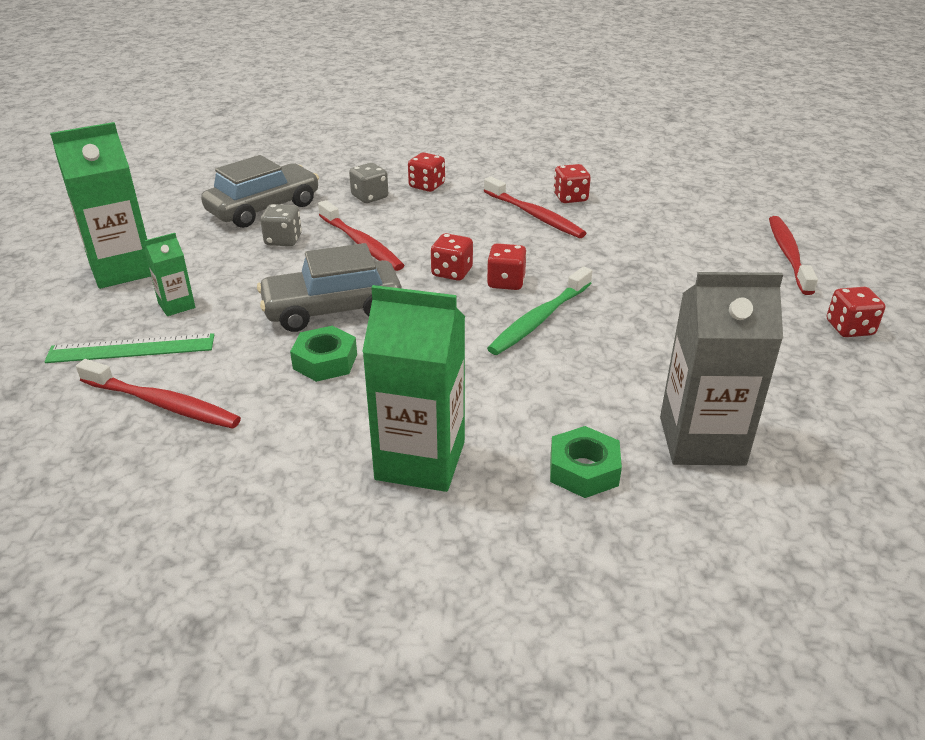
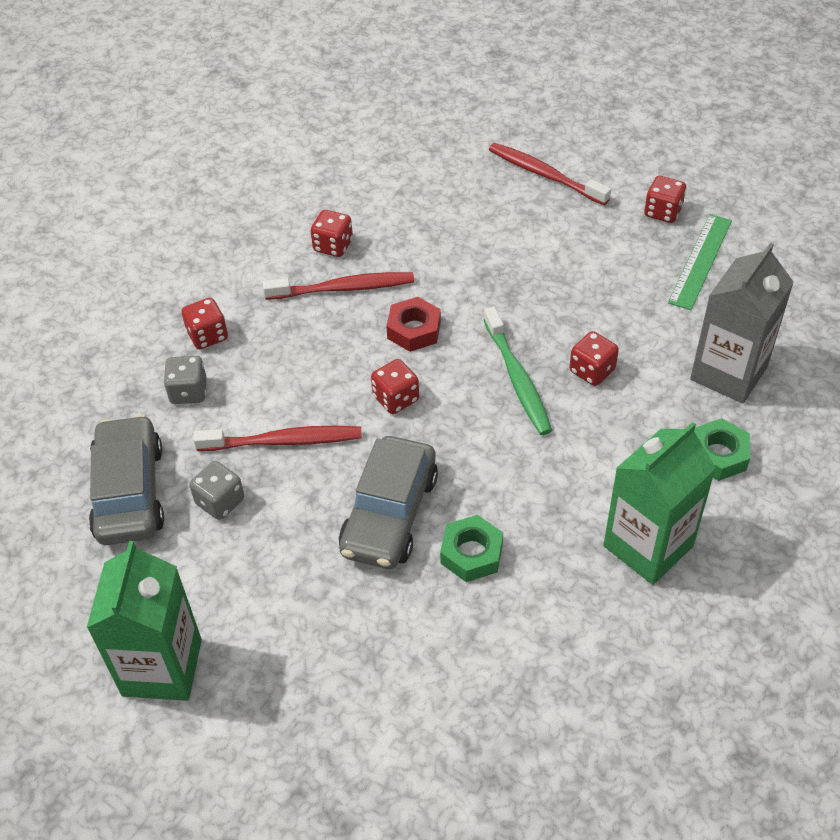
camera: 55 degrees left, 15 degrees up
green ruler [44,333,214,363] -> green ruler moved to [668,214,732,310]
red toothbrush [76,359,241,429] -> none
green carton [144,233,195,316] -> none
red dice [487,243,527,290] -> red dice moved to [570,331,619,386]
none -> red nut [386,297,441,352]

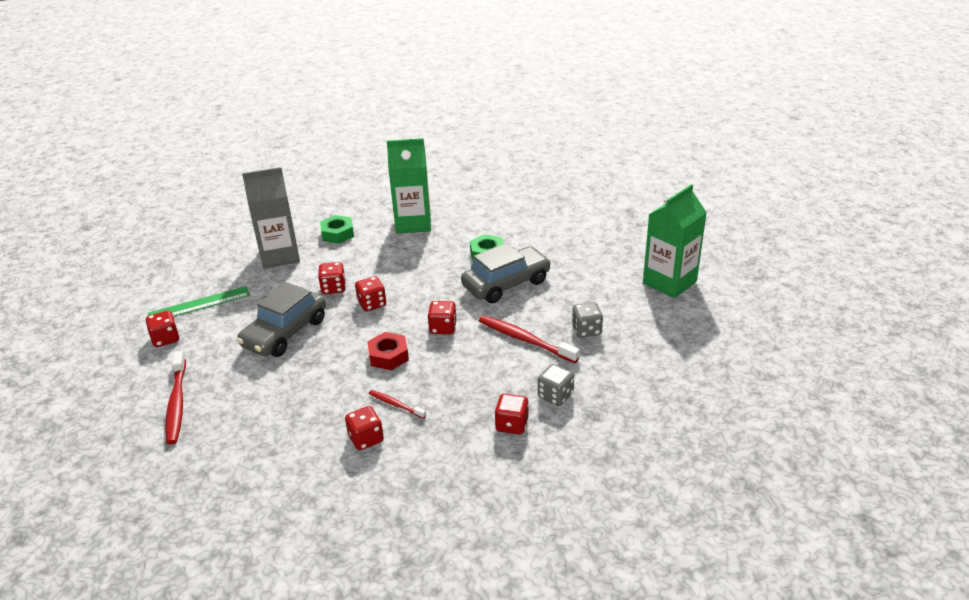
camera: 140 degrees left, 15 degrees down
grey car [89,415,164,545] -> grey car moved to [237,282,326,357]
red toothbrush [263,272,414,300] -> red toothbrush [369,390,426,419], size x0.55
green toothbrush [483,307,552,435] -> red dice [355,276,386,311]

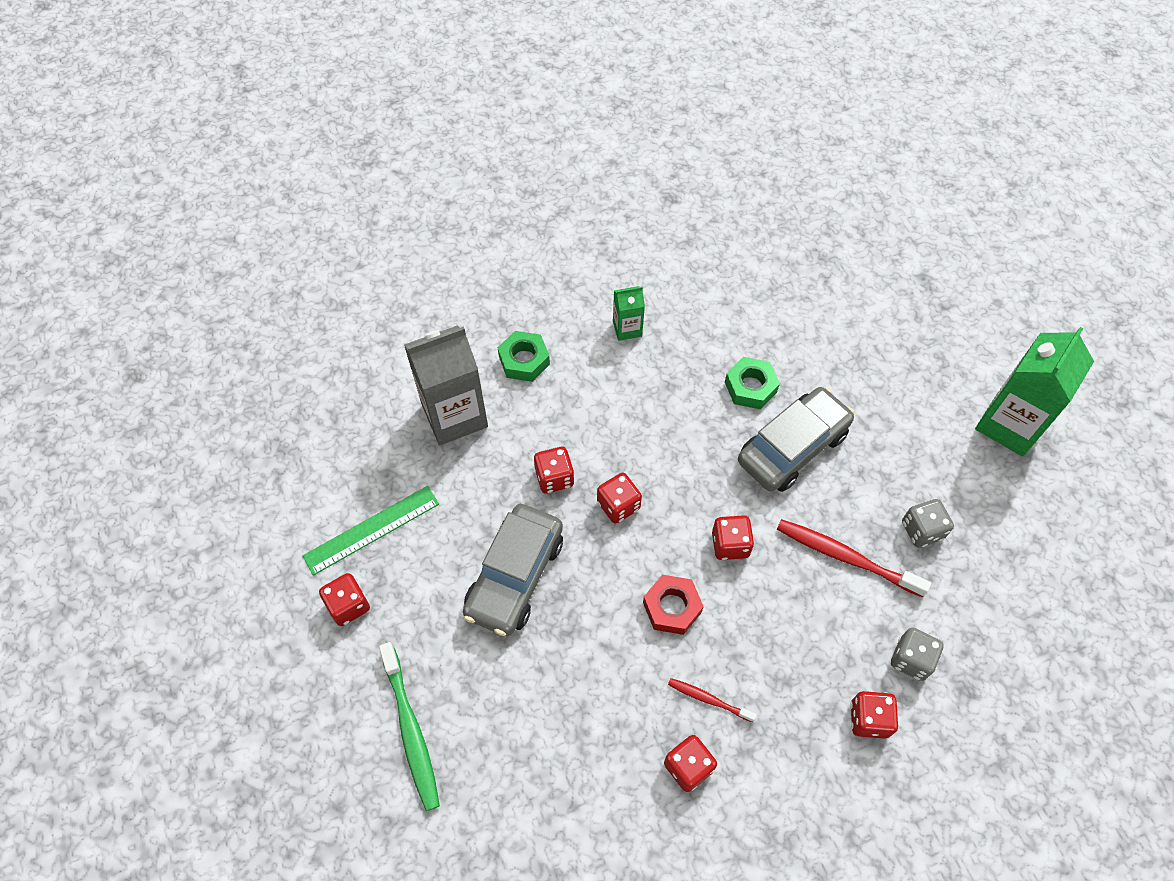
camera: 10 degrees left, 25 degrees up
red toothbrush [165,351,186,445] -> green toothbrush [379,642,440,811]
green carton [387,138,431,234] -> green carton [613,286,645,341], size x0.49

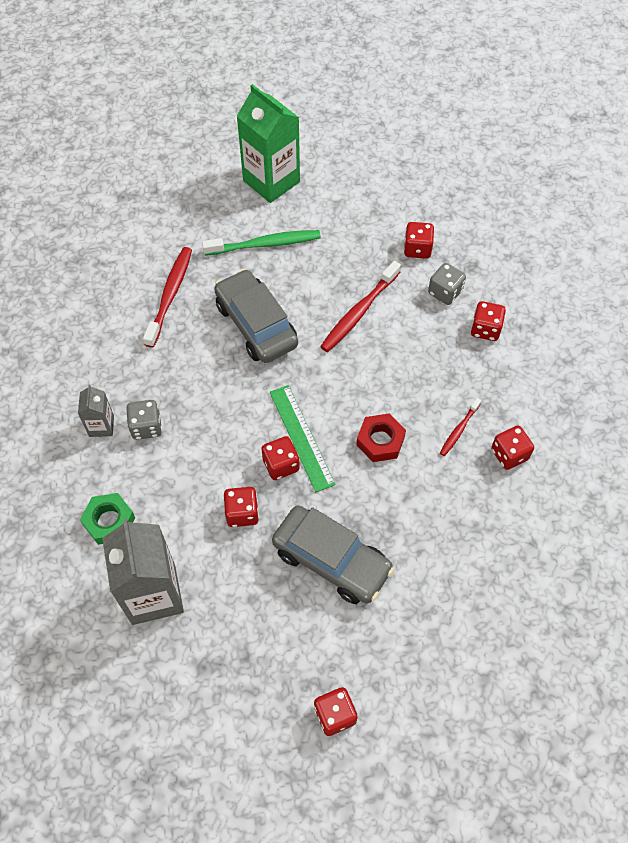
camera: 80 degrees left, 0 degrees up
green ruler [302,486,439,576] -> green ruler moved to [270,385,335,492]
green toothbrush [379,642,440,811] -> green toothbrush moved to [202,230,321,256]
green carton [613,286,645,341] -> grey carton [78,384,114,437]
red dice [712,515,754,560] -> red dice moved to [404,222,434,259]
green nut [725,357,780,409] -> none
grey dice [902,499,954,548] -> grey dice moved to [126,400,162,440]
none -> red toothbrush [143,247,192,348]

